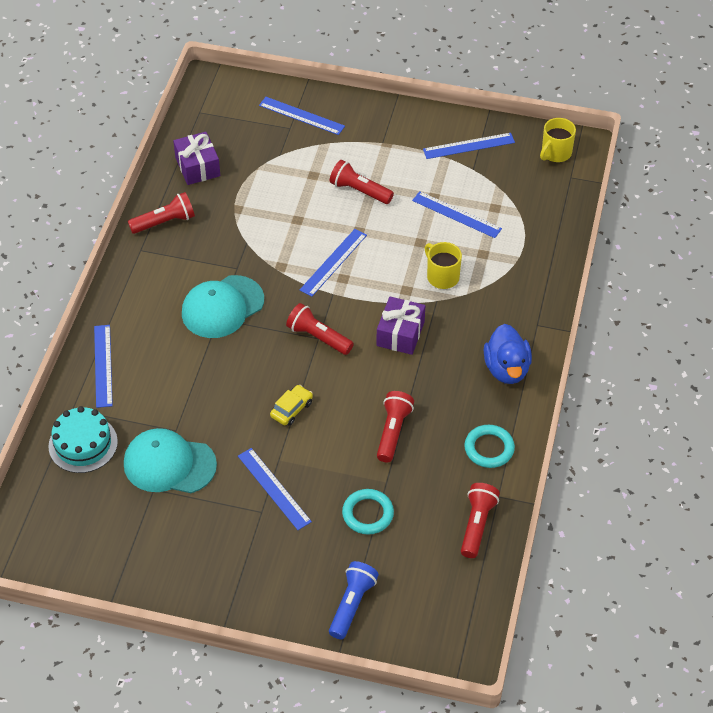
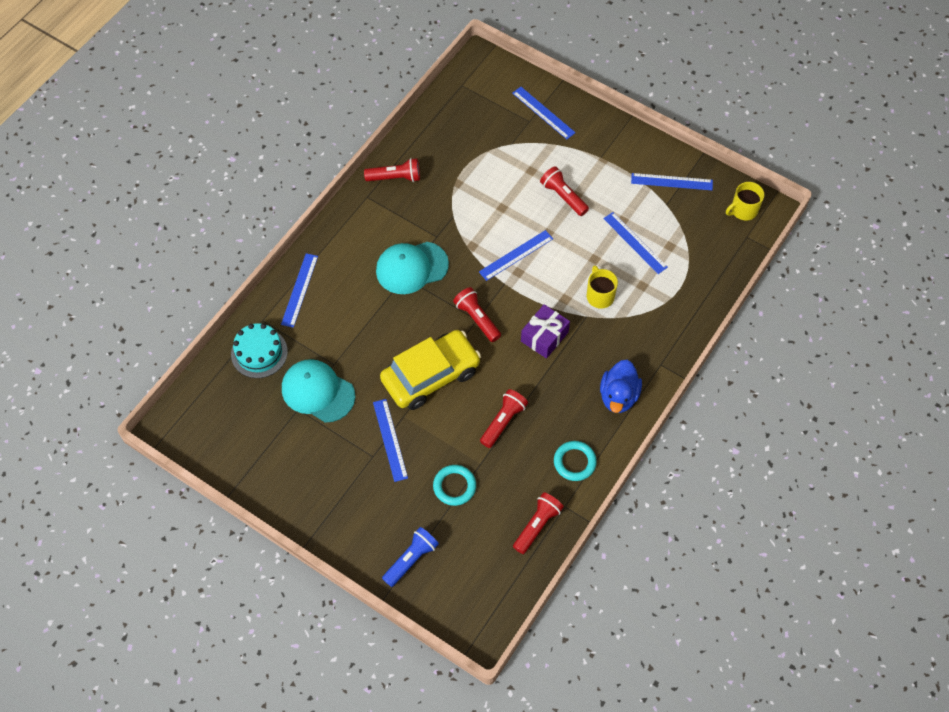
camera: 20 degrees right, 10 degrees up
purple gift [173,132,220,185] -> none
yellow car [270,385,313,426] -> yellow car [380,330,481,410], size x2.46

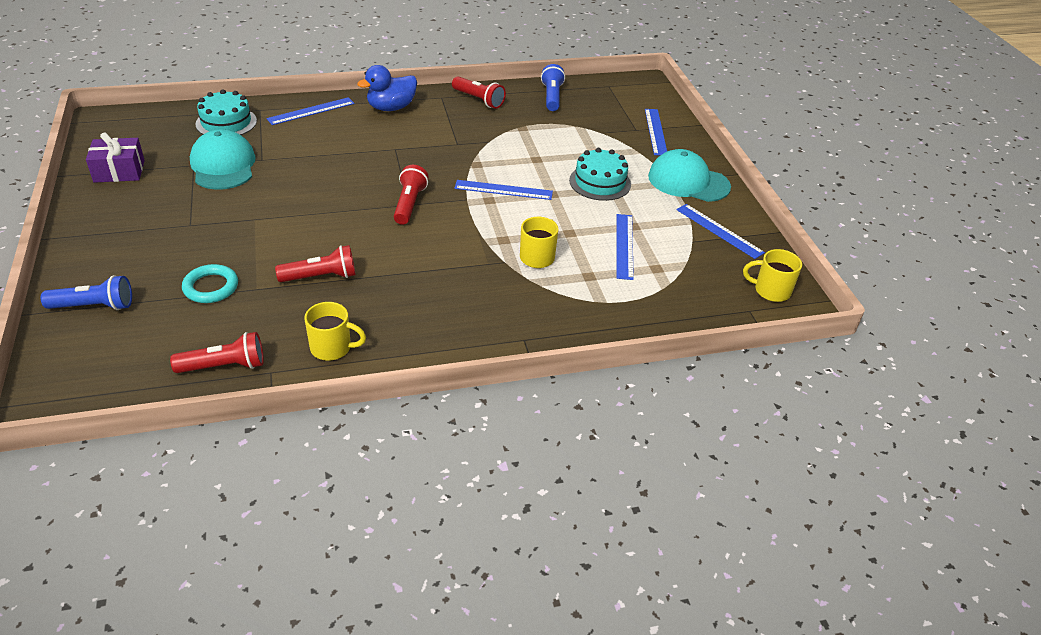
camera: 40 degrees right, 20 degrees down
blue ruler [373,399,408,482] -> none
turquoise cap [376,242,449,294] -> turquoise cap moved to [648,149,731,202]
yellow car [380,330,481,410] -> none
purple gift [521,304,570,359] -> purple gift moved to [86,132,145,183]
red flashlight [540,166,589,216] -> turquoise cake [569,148,631,201]
turquoise ring [554,441,597,481] -> yellow mug [305,302,366,361]
blue duck [600,360,642,413] -> blue duck moved to [357,65,417,111]
none -> blue flashlight [541,64,565,111]

